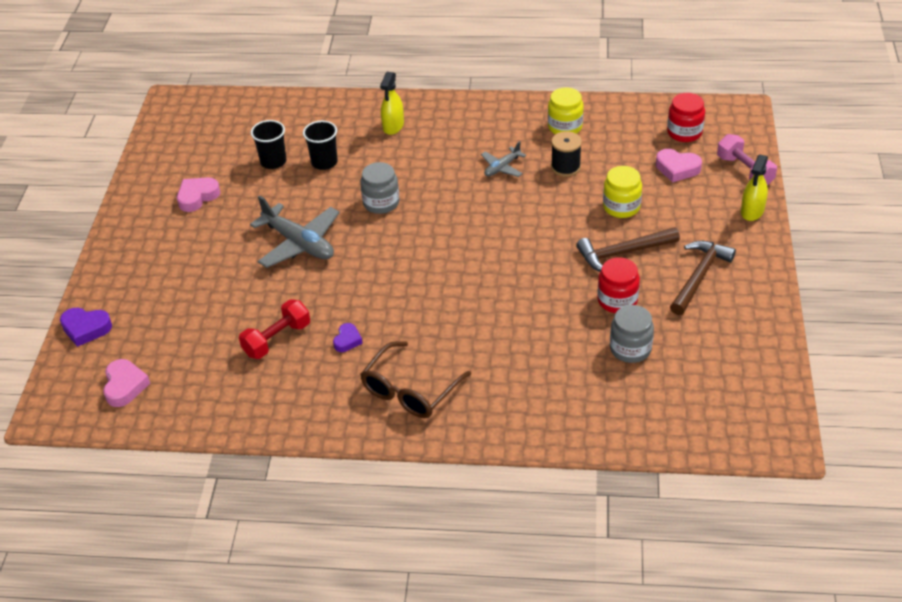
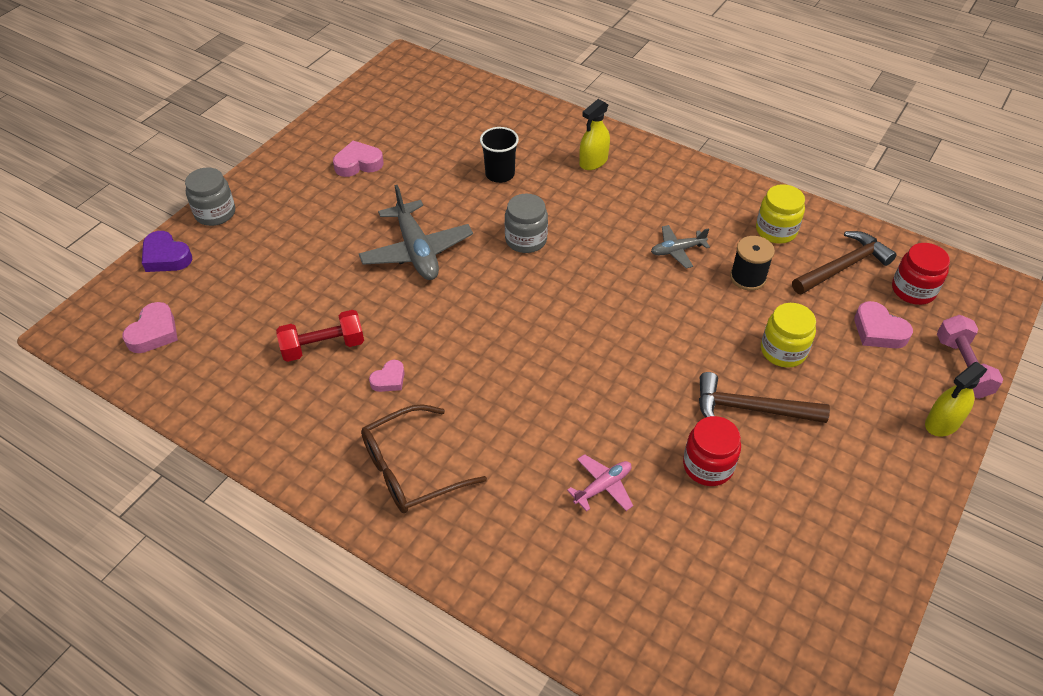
camera: 25 degrees right, 5 degrees up
black cup [251,120,286,169] -> none
purple heart [333,323,363,352] -> pink heart [369,360,405,392]
grey jar [610,305,654,363] -> grey jar moved to [185,167,235,226]
brown hammer [670,241,736,315] -> brown hammer moved to [792,231,897,295]
none -> pink plane [567,454,633,512]

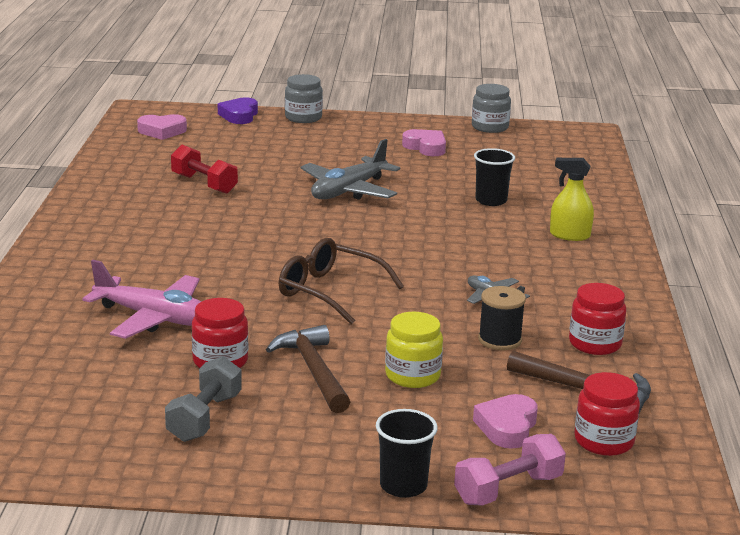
camera: 60 degrees right, 25 degrees down
brown glasses [361,404,487,513] -> brown glasses moved to [279,238,404,324]
pink heart [369,360,405,392] -> none
grey jar [505,194,548,253] -> grey jar moved to [472,84,511,133]
pink plane [567,454,633,512] -> pink plane [82,260,202,339], size x1.87
yellow jar [756,184,805,244] -> red jar [569,283,627,355]
yellow spray bottle [925,362,988,437] -> black cup [376,409,438,498]
none -> grey dumbbell [165,356,242,442]

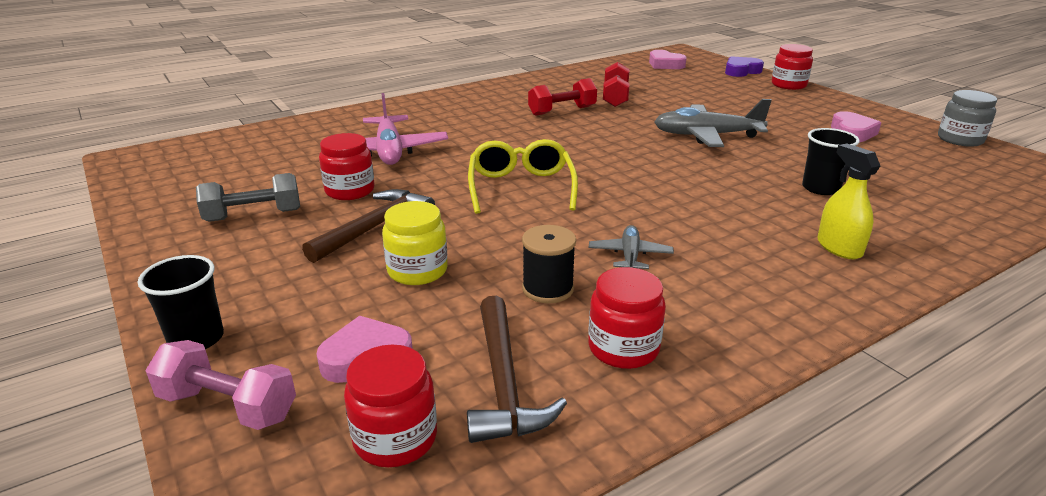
camera: 55 degrees right, 5 degrees up
brown glasses [279,238,404,324] -> yellow glasses [468,139,578,214]
grey jar [285,74,323,123] -> red jar [772,44,813,90]
none -> red dumbbell [528,78,597,116]

